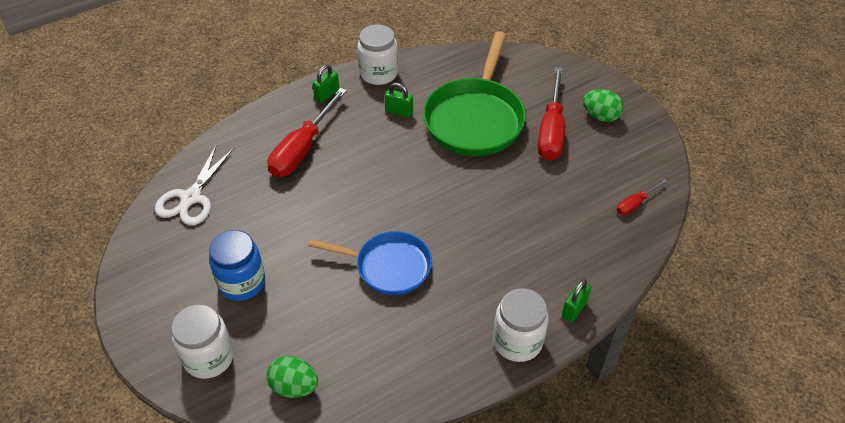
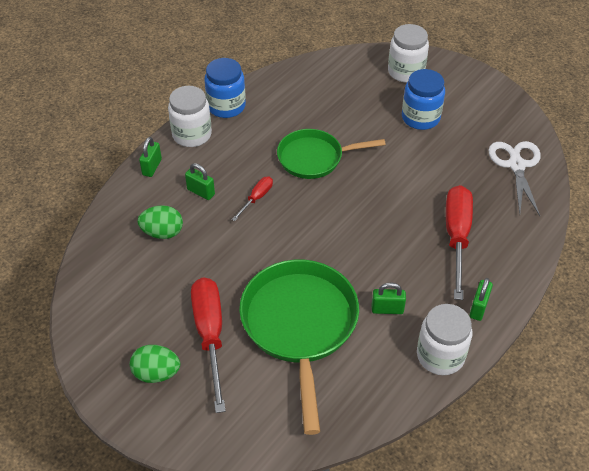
camera: 160 degrees right, 0 degrees up
green egg [266,356,318,398] -> green egg moved to [137,205,183,239]
blue pan [308,231,432,295] -> green pan [277,129,386,179]
red screwdriver [617,179,667,215] -> red screwdriver moved to [232,177,273,221]
none -> green padlock [185,163,215,200]
none -> blue jar [204,58,246,118]

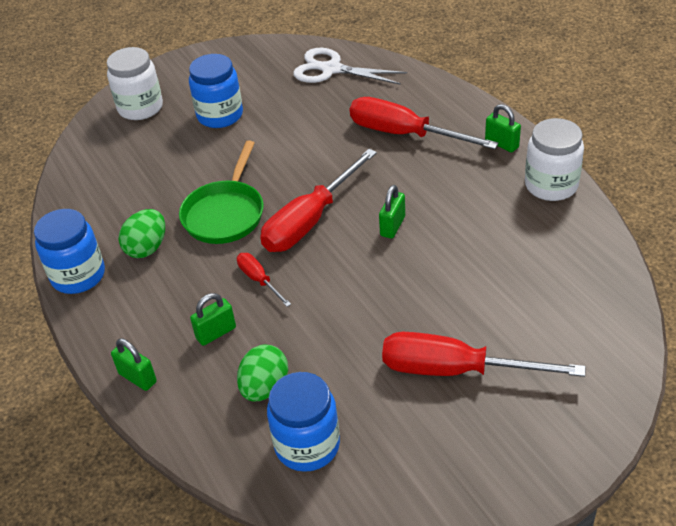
camera: 65 degrees left, 5 degrees down
green egg [130,345,180,383] -> green egg moved to [119,209,165,258]
white jar [168,86,212,147] -> none
green pan [239,260,359,435] -> none
green padlock [372,283,406,314] -> green padlock moved to [379,185,405,239]
none -> red screwdriver [260,149,377,252]
none -> blue jar [267,372,340,472]

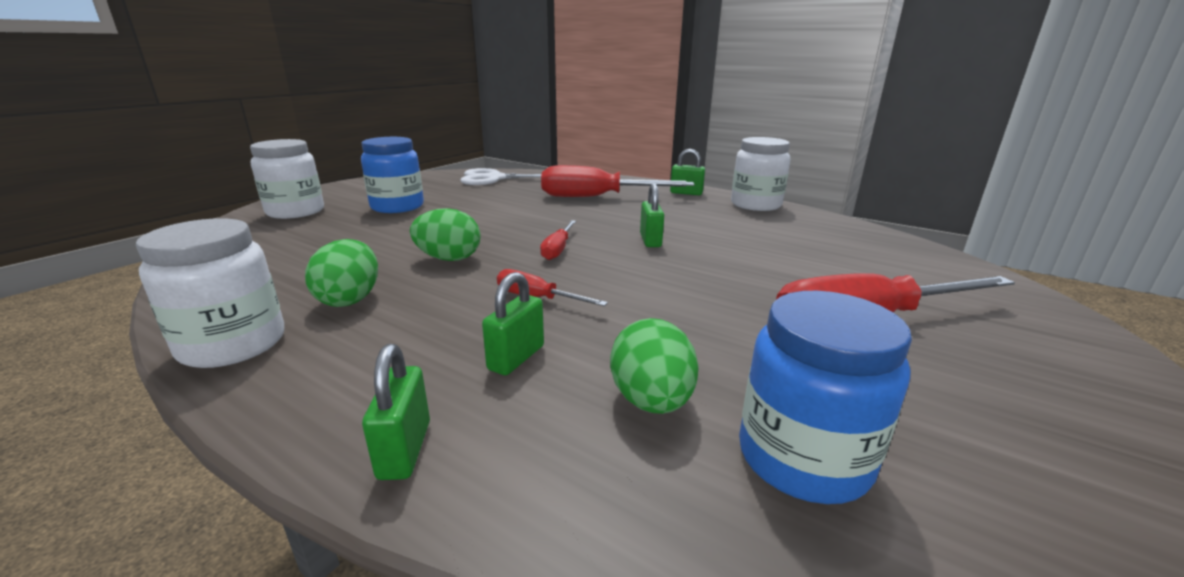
camera: 30 degrees left, 20 degrees down
blue jar [34,209,105,294] -> white jar [136,218,284,368]
green padlock [111,339,157,391] -> green padlock turned 75 degrees clockwise [362,344,430,480]
green pan [179,140,264,244] -> green egg [410,208,481,261]
red screwdriver [260,149,377,252] -> red screwdriver [540,220,576,260], size x0.49

